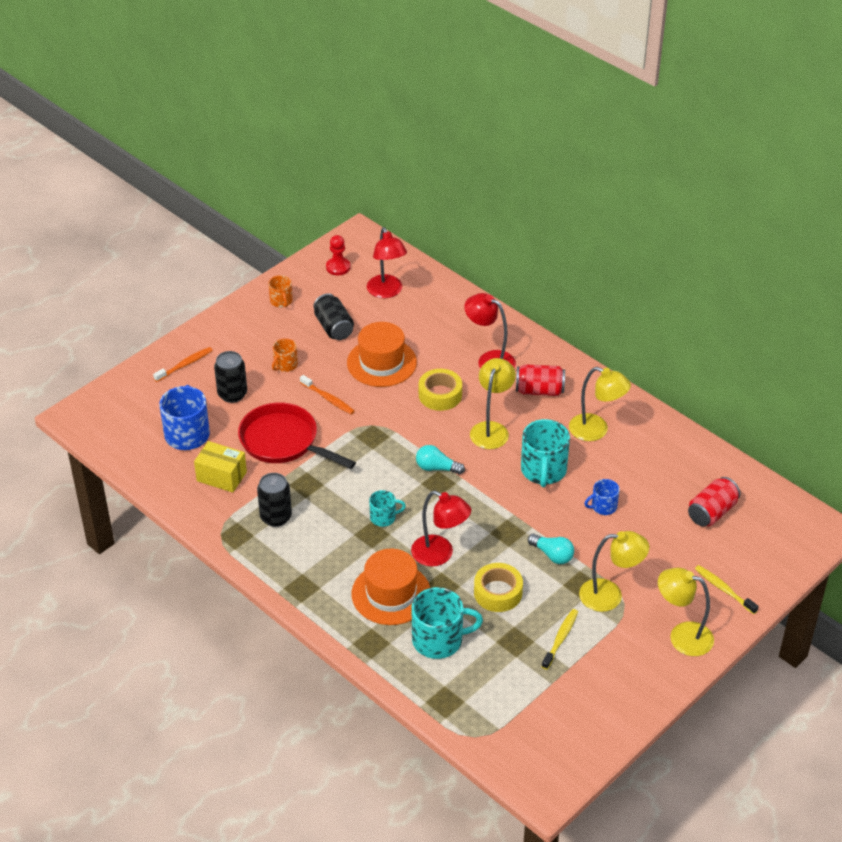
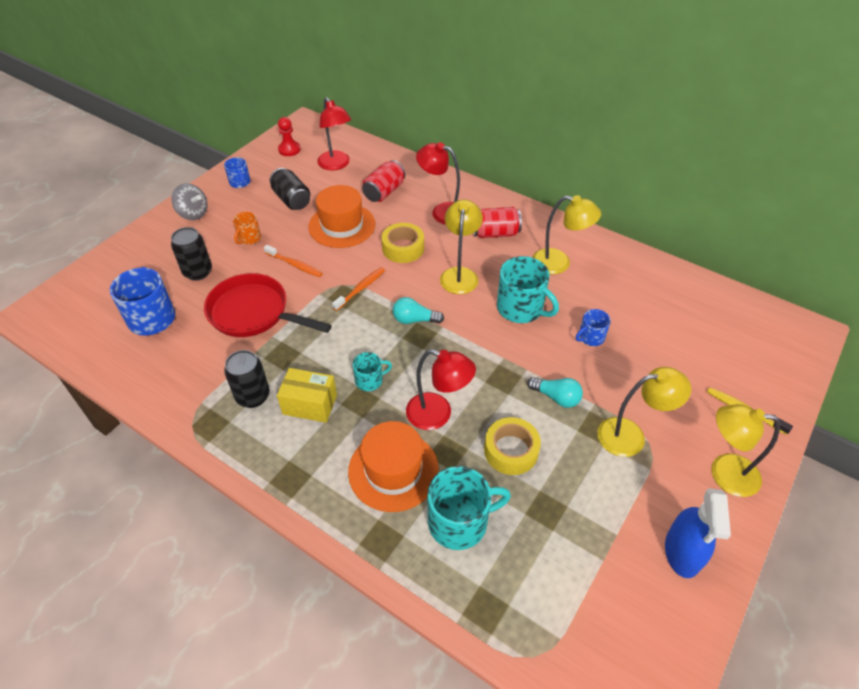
camera: 10 degrees left, 5 degrees up
orange toothbrush [153,347,213,382] -> orange toothbrush moved to [332,267,385,311]
yellow box [194,441,247,493] -> yellow box moved to [277,368,337,423]
orange mug [268,275,293,308] -> blue mug [224,157,250,188]
turquoise mug [521,419,570,487] -> turquoise mug turned 45 degrees counterclockwise [497,256,559,323]
yellow toothbrush [542,609,578,670] -> none
red can [688,477,740,527] -> red can moved to [362,160,406,202]
none -> grey spinning top [171,183,208,220]
none -> blue spray bottle [665,488,731,578]

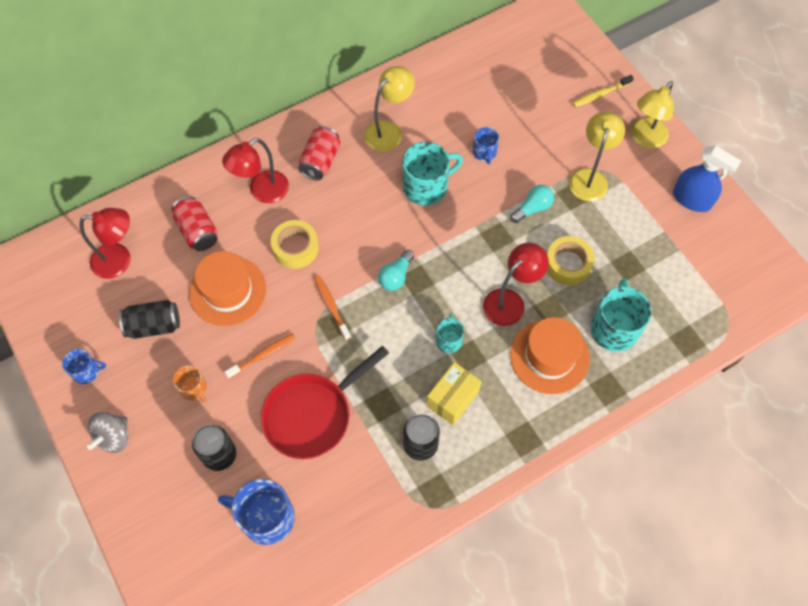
camera: 65 degrees left, 15 degrees up
grey spinning top [171,183,208,220] -> grey spinning top turned 150 degrees clockwise [87,412,128,453]
red pawn [278,117,301,156] -> none
yellow lamp [440,200,483,294] -> none

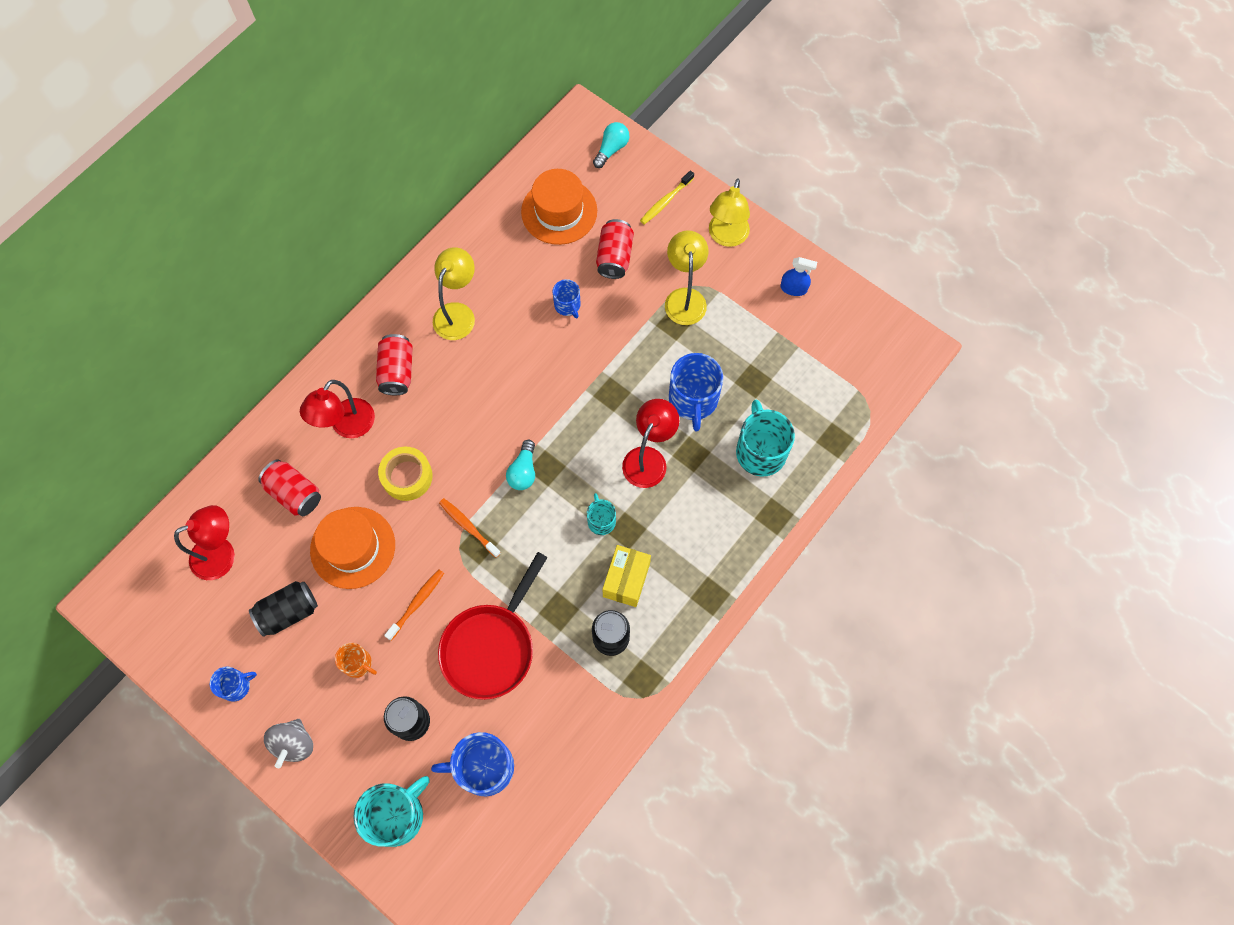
camera: 20 degrees left, 5 degrees up
turquoise mug [402,142,463,206] -> turquoise mug moved to [353,776,430,847]
turquoise light bulb [510,185,554,223] -> turquoise light bulb moved to [593,122,629,168]
orange hat [510,317,590,394] -> orange hat moved to [521,169,597,245]
yellow tape [547,236,595,285] -> blue mug [669,353,723,431]
blue spray bottle [673,146,741,212] -> blue spray bottle [781,257,817,296], size x0.62
none -> red can [596,219,634,279]

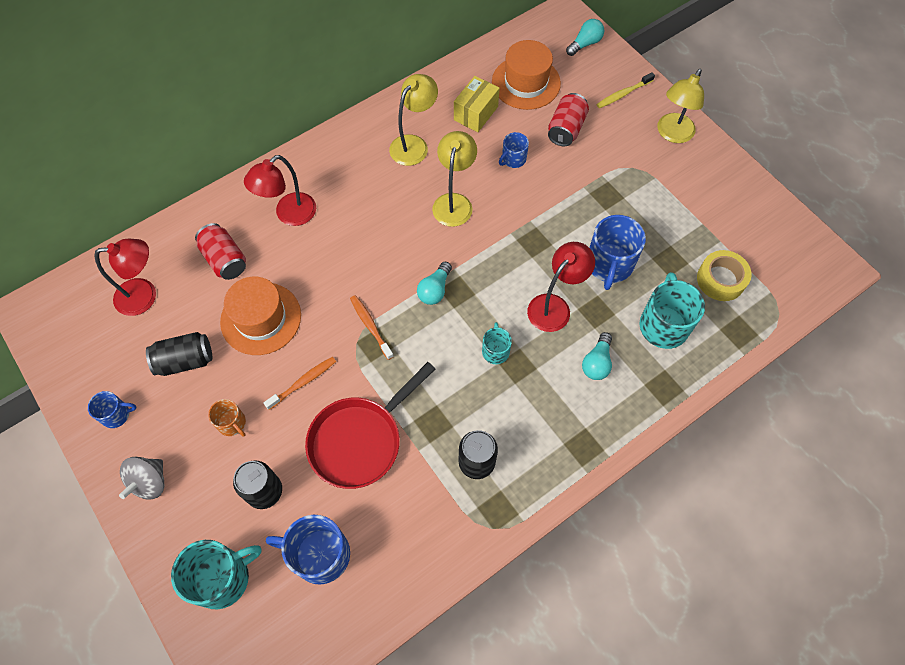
camera: 15 degrees right, 5 degrees down
red can [376,334,413,395] -> none
yellow tape [378,447,433,501] -> yellow tape moved to [697,250,752,301]
blue mug [553,279,581,318] -> blue mug turned 60 degrees clockwise [499,132,529,168]
yellow box [602,545,651,607] -> yellow box moved to [454,76,500,132]
yellow lamp [665,230,709,325] -> yellow lamp moved to [432,131,477,227]
blue spray bottle [781,257,817,296] -> none
none -> turquoise light bulb [582,332,612,380]

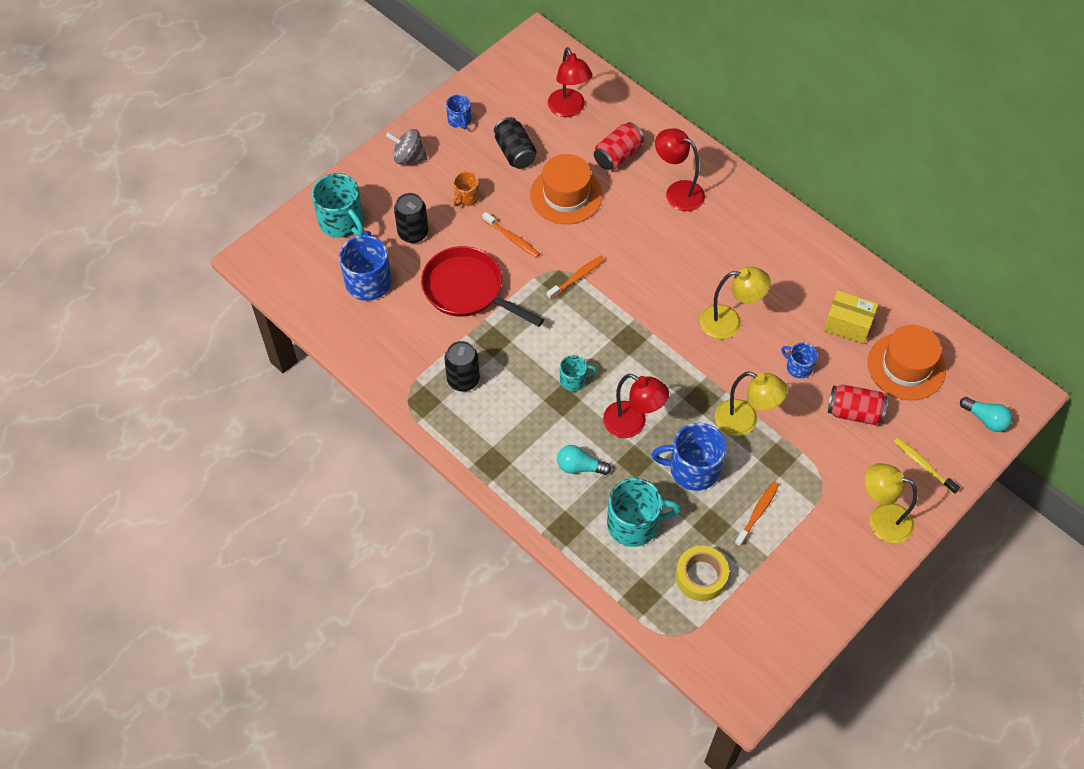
camera: 80 degrees right, 5 degrees down
yellow lamp [389,74,438,166] -> yellow lamp moved to [715,372,788,436]
turquoise light bulb [417,262,452,305] -> none
none -> orange toothbrush [735,481,779,547]

